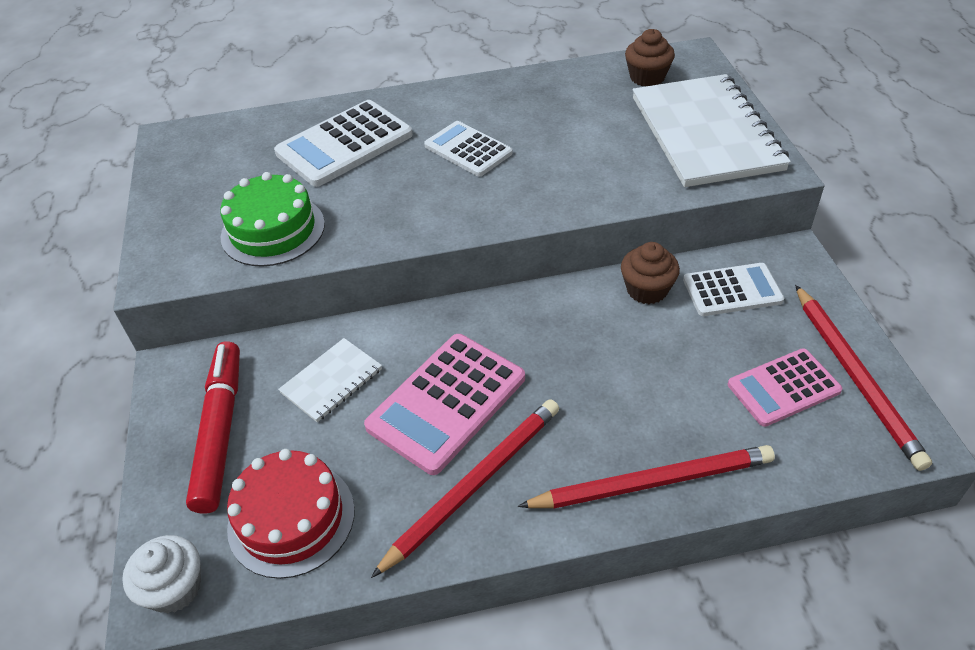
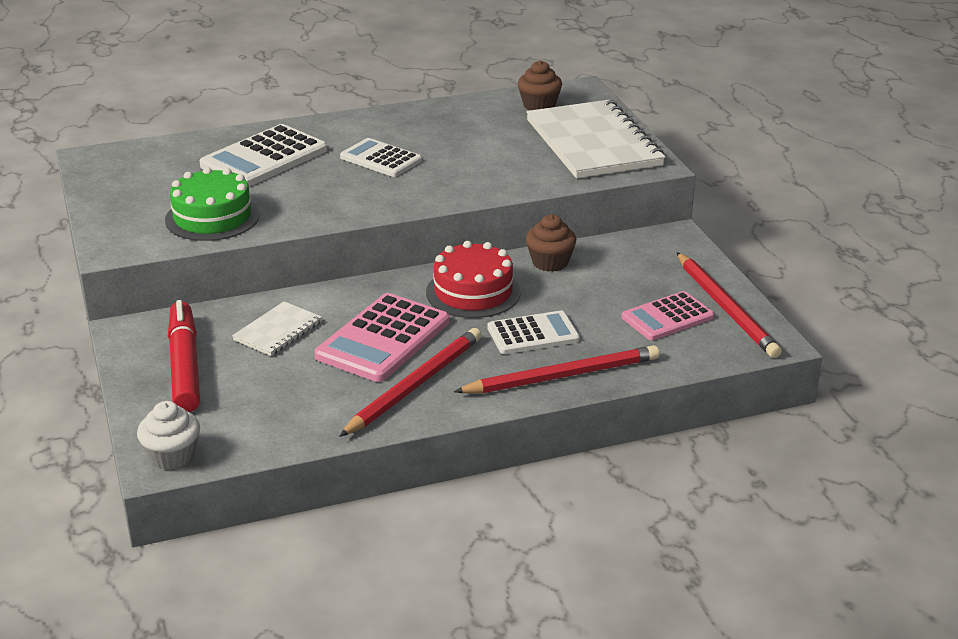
camera: 10 degrees left, 15 degrees down
red cake [227,449,355,579] -> red cake moved to [426,241,521,318]
white calculator [683,263,784,316] -> white calculator moved to [487,310,580,354]

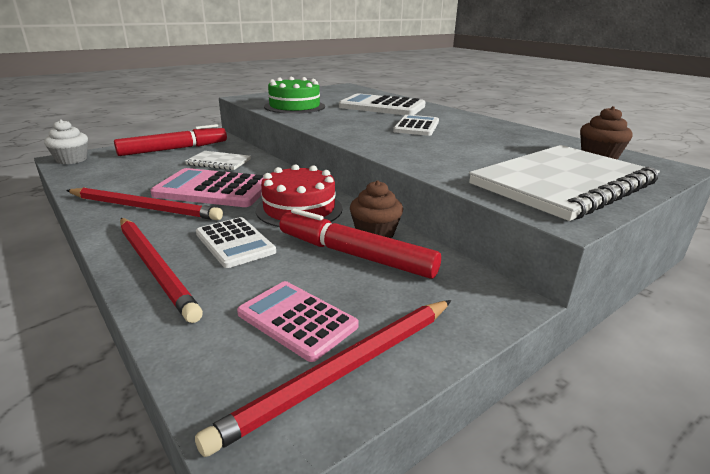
camera: 70 degrees right, 5 degrees down
none -> red marker [279,208,441,279]

